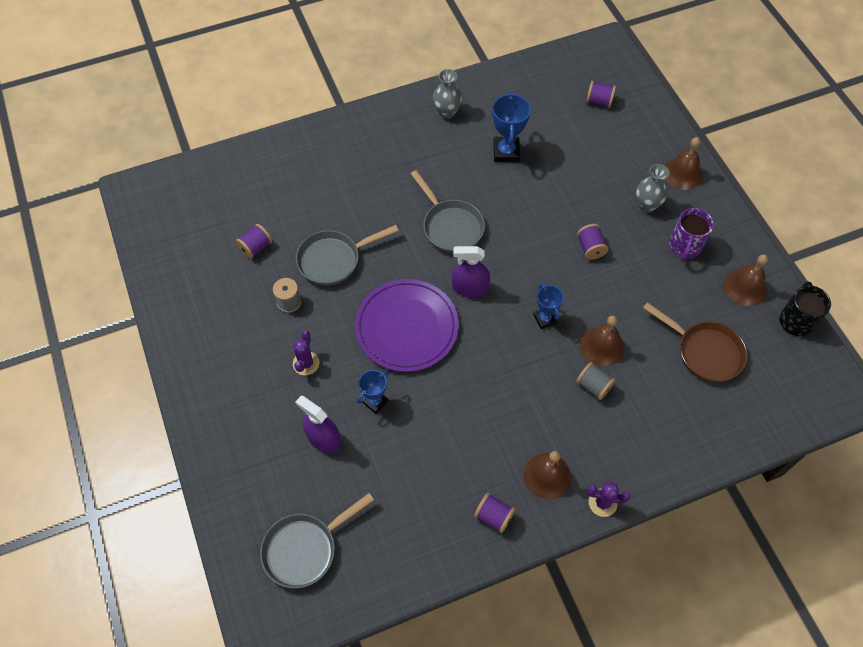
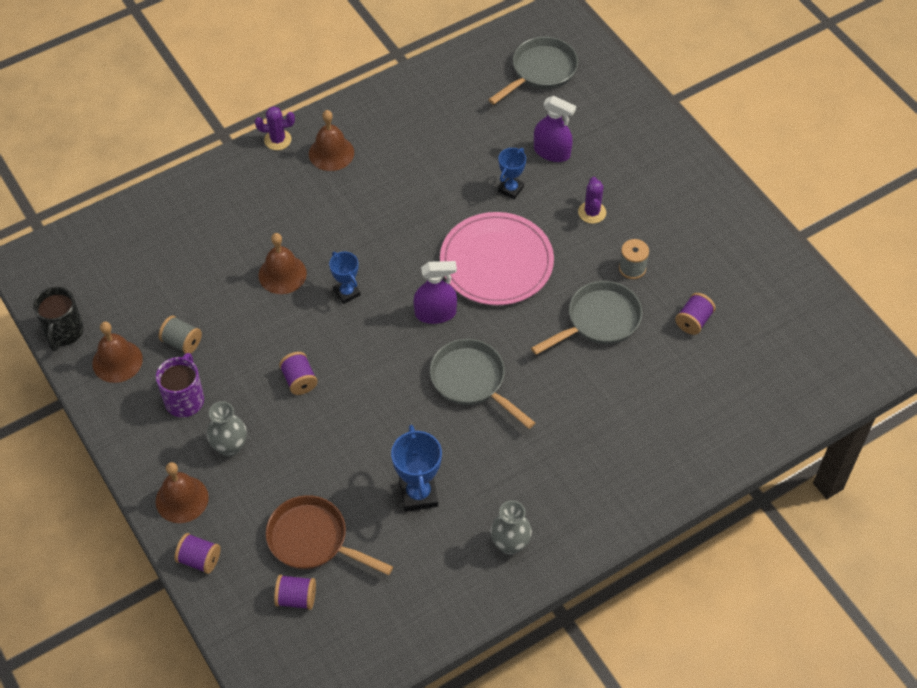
camera: 170 degrees right, 5 degrees down
purple plate [355,279,459,372] -> pink plate [440,212,554,305]
purple spool [474,493,515,533] -> purple spool moved to [174,533,221,574]
grey spool [576,362,616,400] -> grey spool moved to [159,316,202,354]
brown pan [643,302,747,382] -> brown pan moved to [266,495,393,575]

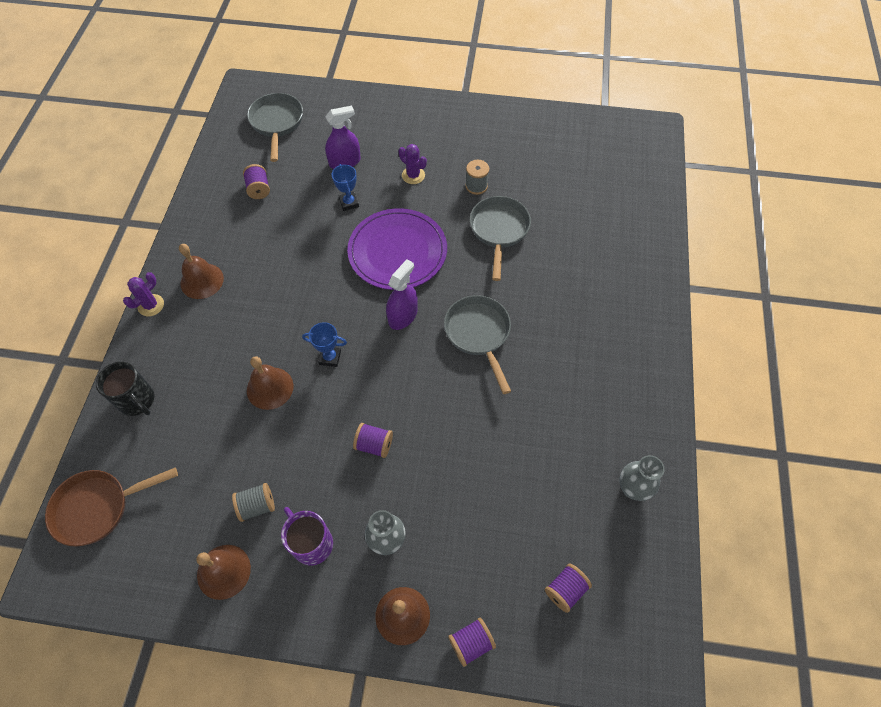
camera: 50 degrees left, 5 degrees up
black mug [33,287,84,351] -> black mug moved to [96,362,155,416]
brown pan [266,495,393,575] -> brown pan moved to [45,467,178,547]
blue trophy [391,425,442,512] -> none
grey pan [430,339,535,429] -> grey pan turned 75 degrees clockwise [444,295,511,394]
pink plate [440,212,554,305] -> purple plate [347,208,447,290]
grey vase [490,500,532,555] -> grey vase moved to [619,455,665,501]
purple spool [675,293,715,335] -> purple spool moved to [243,164,270,199]

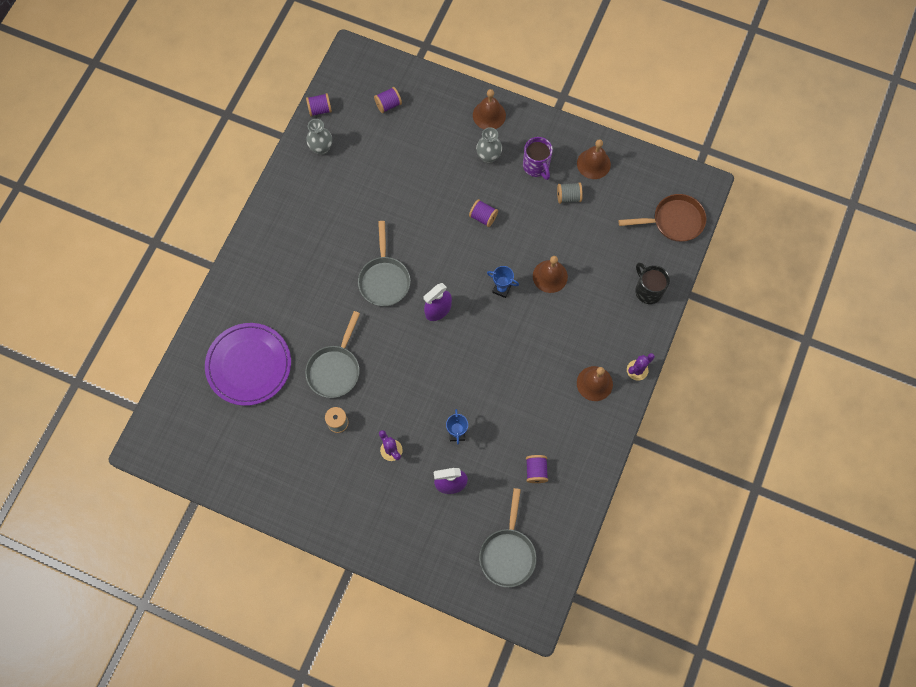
camera: 165 degrees left, 10 degrees up
purple plate [347,208,447,290] -> purple plate moved to [205,323,291,406]
purple spool [448,618,496,667] -> purple spool moved to [306,93,332,116]

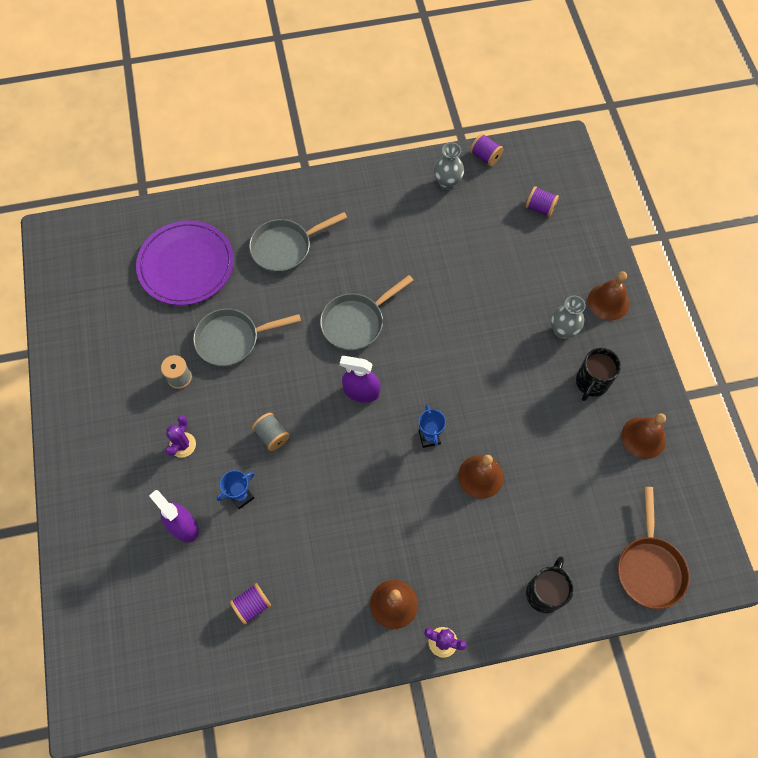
camera: 55 degrees right, 5 degrees down
purple spool [469,199,498,227] -> none
grey pan [479,488,537,588] -> grey pan moved to [249,212,347,273]
purple mug [523,137,553,180] -> black mug [576,348,621,401]
grey spool [557,182,583,204] -> grey spool moved to [252,413,290,451]
brown pan [618,194,707,242] -> brown pan turned 45 degrees clockwise [618,487,690,609]

